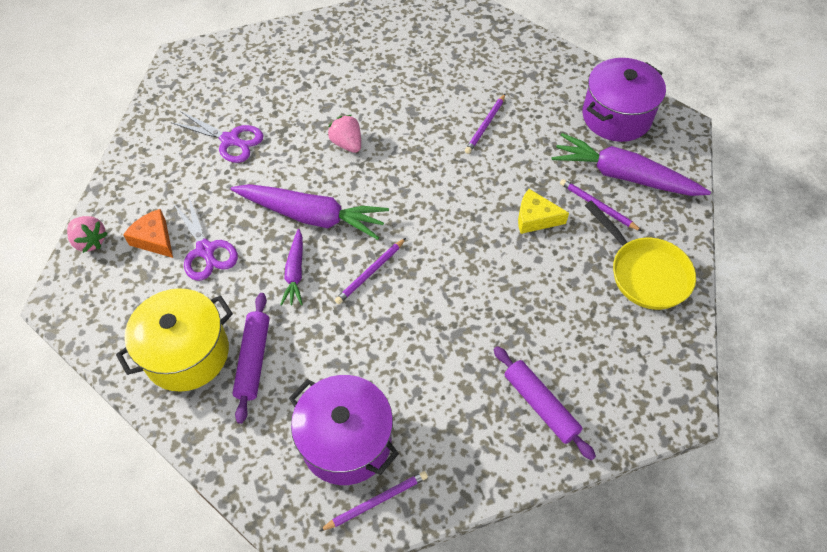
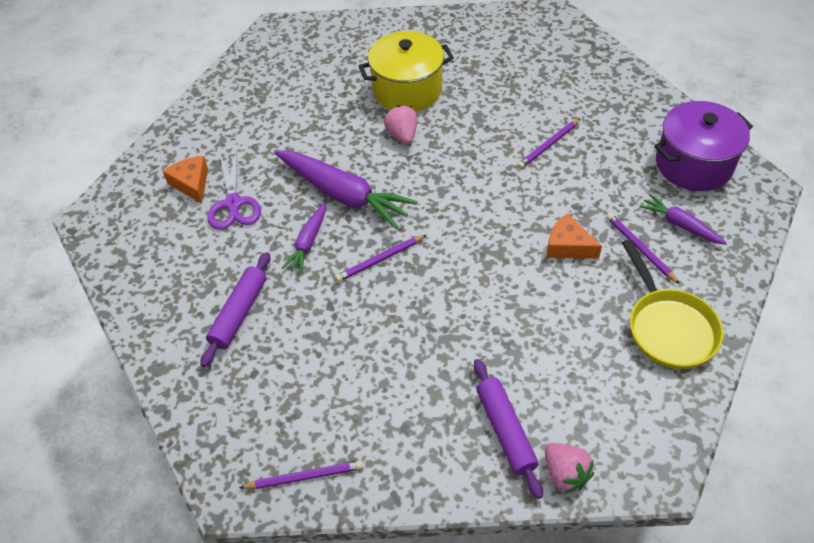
camera: 20 degrees right, 5 degrees down
pink strawberry [67,216,108,253] -> pink strawberry moved to [545,443,594,494]
yellow pot [116,288,233,391] -> yellow pot moved to [359,31,454,112]
purple scissors [171,111,264,163] -> none
purple pot [289,375,399,485] -> none
yellow cheese [518,189,569,234] -> orange cheese [547,213,602,259]
purple carrot [552,133,711,196] -> purple carrot [639,194,727,245], size x0.53

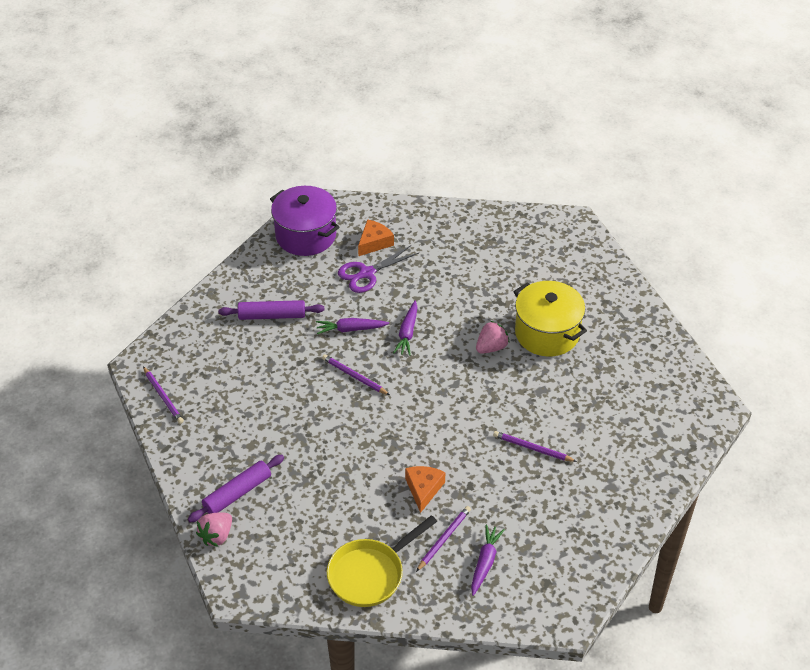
camera: 65 degrees right, 5 degrees down
purple carrot [274,150,418,229] -> purple carrot [393,301,417,356], size x0.53
purple pot [654,101,753,191] -> purple pot moved to [270,186,339,256]

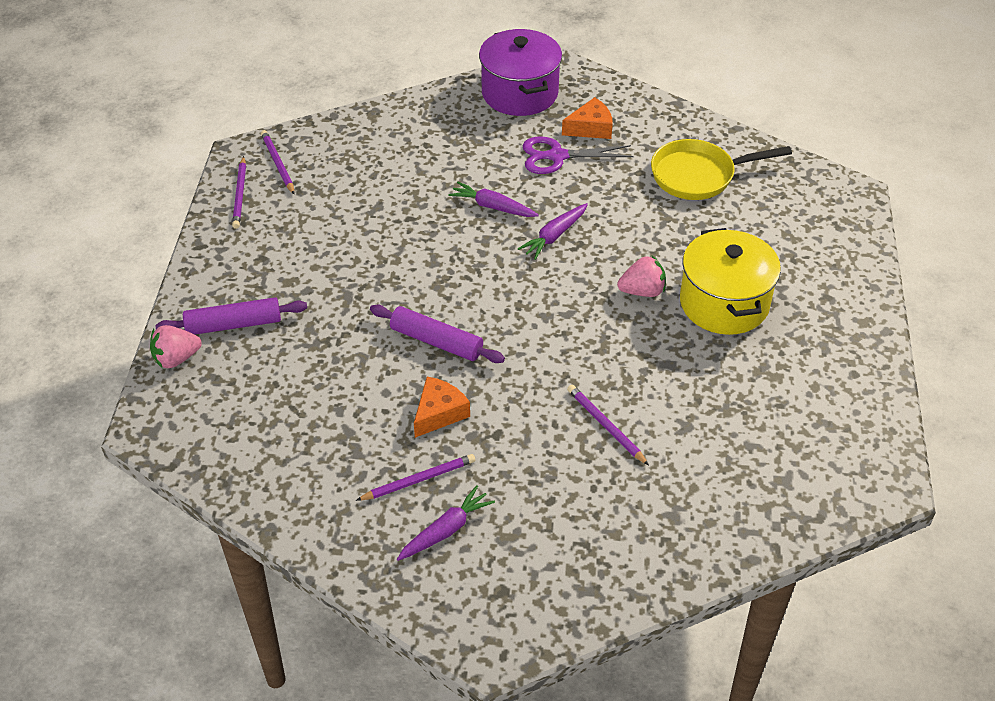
camera: 30 degrees right, 0 degrees up
purple rolling pin [218,300,324,320] -> purple rolling pin moved to [370,305,505,363]
purple pencil [322,354,390,395] -> purple pencil moved to [261,130,294,194]
yellow pan [327,515,437,607] -> yellow pan moved to [651,139,792,200]

